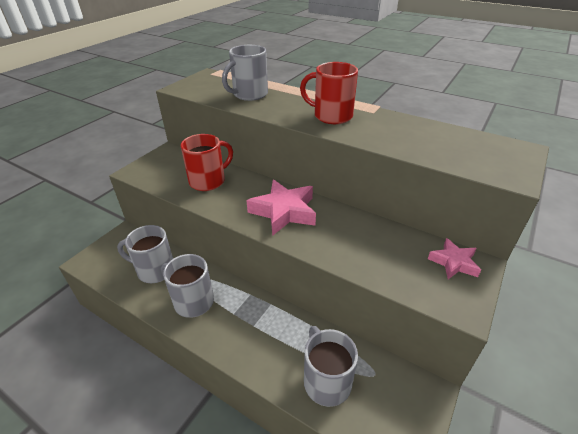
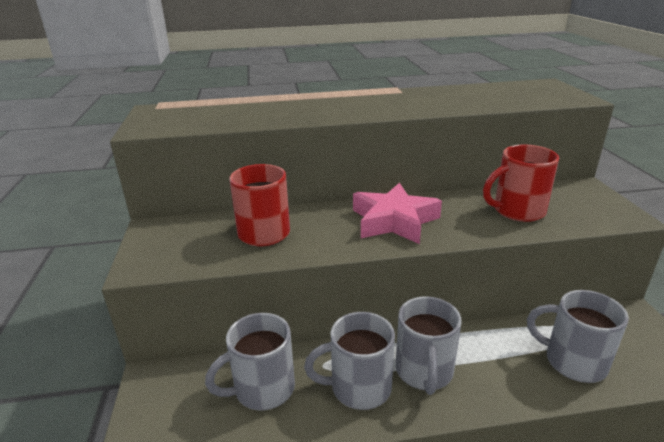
camera: 40 degrees left, 10 degrees down
grey mug [222,45,268,101] -> grey mug moved to [396,296,462,395]
red mug [300,62,358,124] -> red mug moved to [483,144,559,222]
pink star [428,238,481,279] -> none

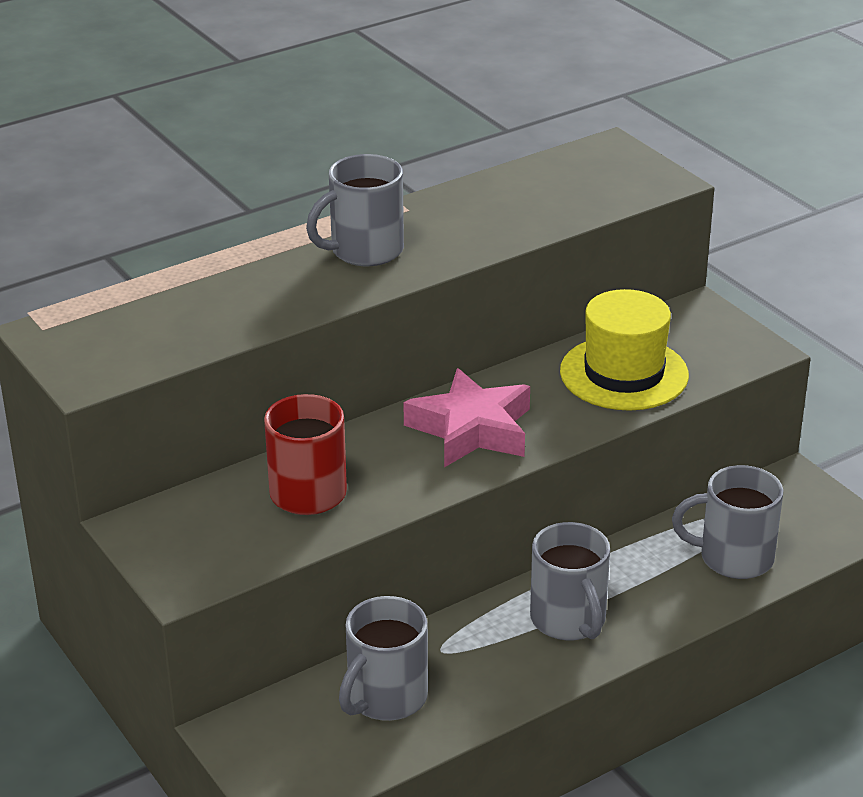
camera: 25 degrees left, 5 degrees up
grey mug [304,312,395,410] -> grey mug moved to [306,154,404,266]
red mug [483,144,559,222] -> yellow hat [560,289,689,411]

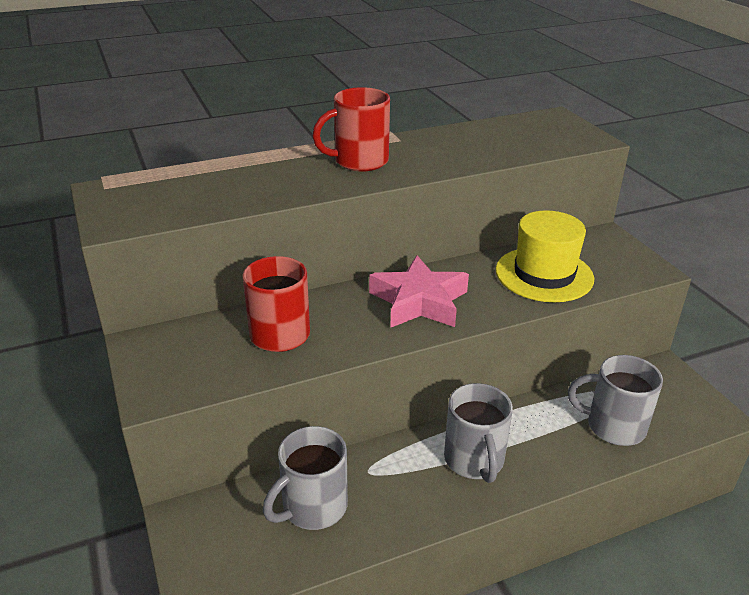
camera: 10 degrees right, 0 degrees up
grey mug [306,154,404,266] -> red mug [312,87,390,172]

